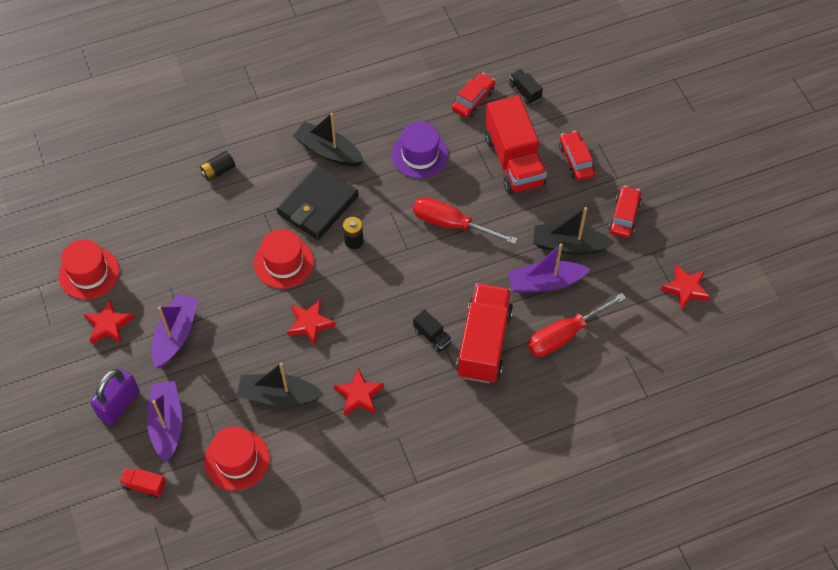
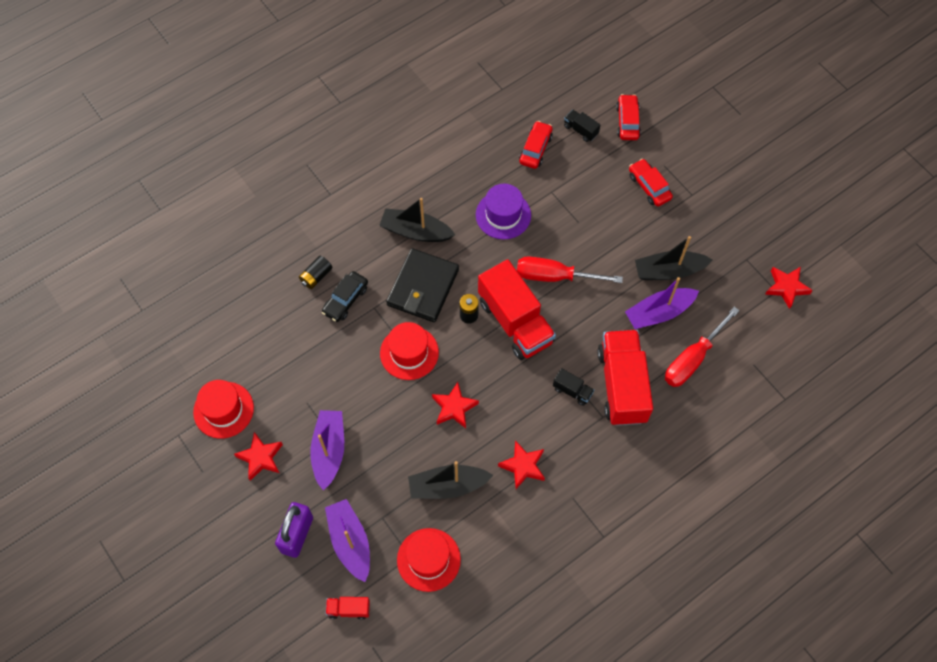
camera: 15 degrees left, 5 degrees up
red truck [485,96,547,194] -> red truck moved to [478,259,556,360]
red car [609,186,642,238] -> red car moved to [616,94,641,140]
none -> black car [322,271,368,322]

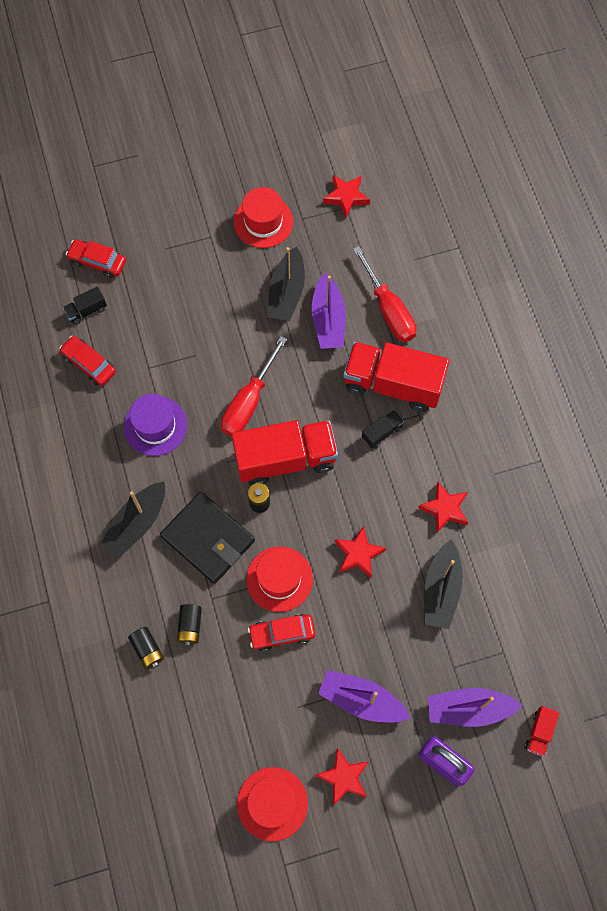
camera: 70 degrees left, 5 degrees up
black car [322,271,368,322] -> black battery [177,604,202,646]
red hat [397,528,461,592] -> red hat moved to [234,187,293,248]
red car [629,159,673,207] -> red car moved to [248,614,315,651]

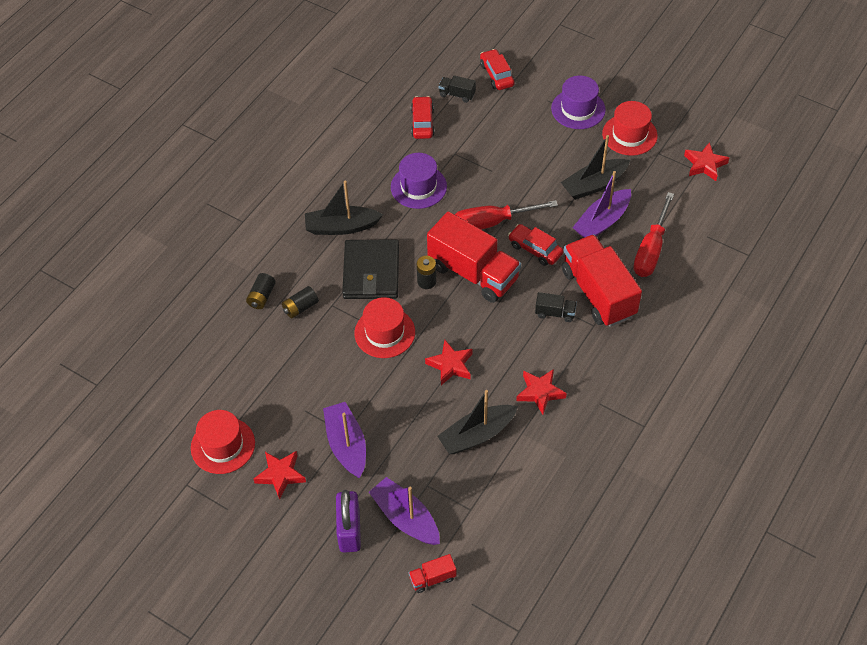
camera: 50 degrees right, 15 degrees down
red car [248,614,315,651] -> red car moved to [508,224,563,266]
none -> purple hat [551,76,606,129]

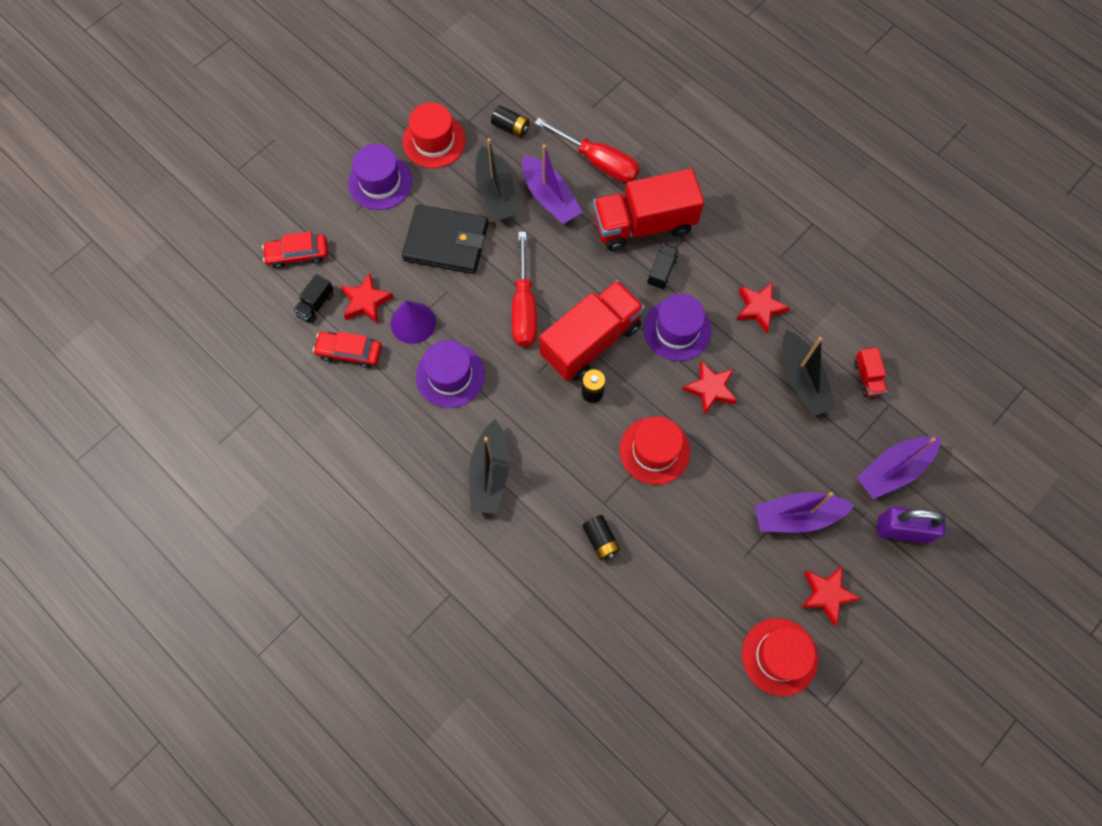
camera: 80 degrees left, 15 degrees up
black battery [246,273,276,309] -> black battery moved to [491,105,530,138]
black wallet [342,239,399,299] -> black wallet moved to [402,204,488,274]
red truck [409,554,456,593] -> red truck moved to [854,347,887,397]
red car [508,224,563,266] -> none
red star [684,142,729,181] -> red star moved to [340,273,394,324]
none -> purple cone [391,301,436,344]
none -> purple hat [643,294,711,361]

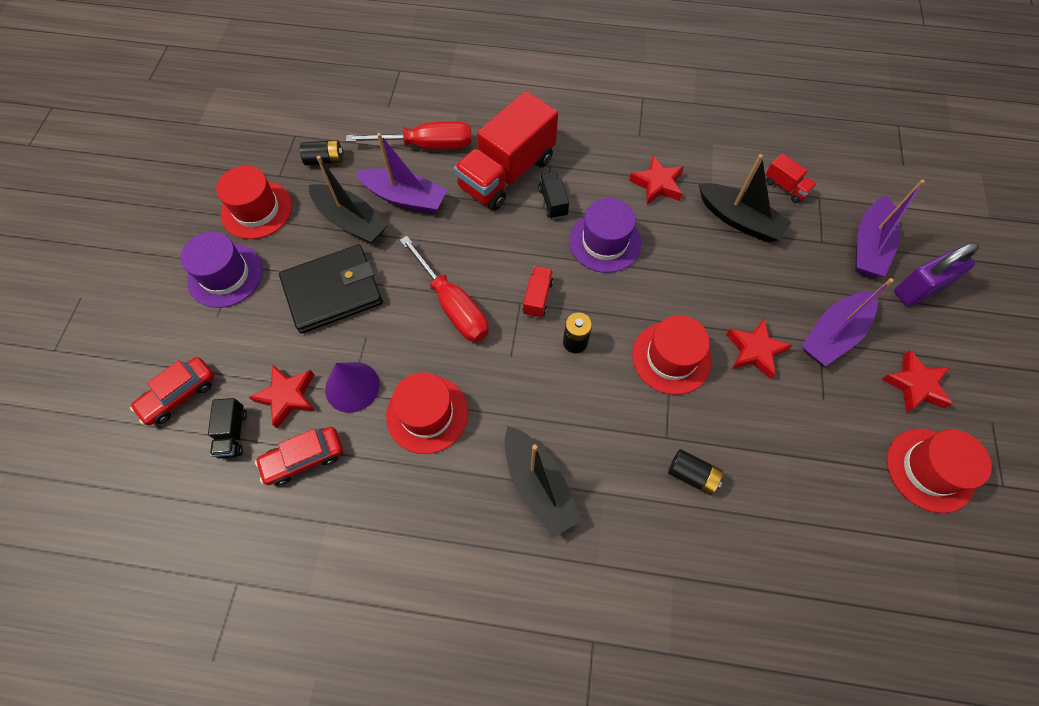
camera: 35 degrees left, 5 degrees down
purple hat [416,340,485,408] -> red hat [386,372,468,454]
red truck [539,280,645,381] -> red truck [522,266,554,318], size x0.43
red star [682,360,737,415] -> red star moved to [726,318,792,380]

